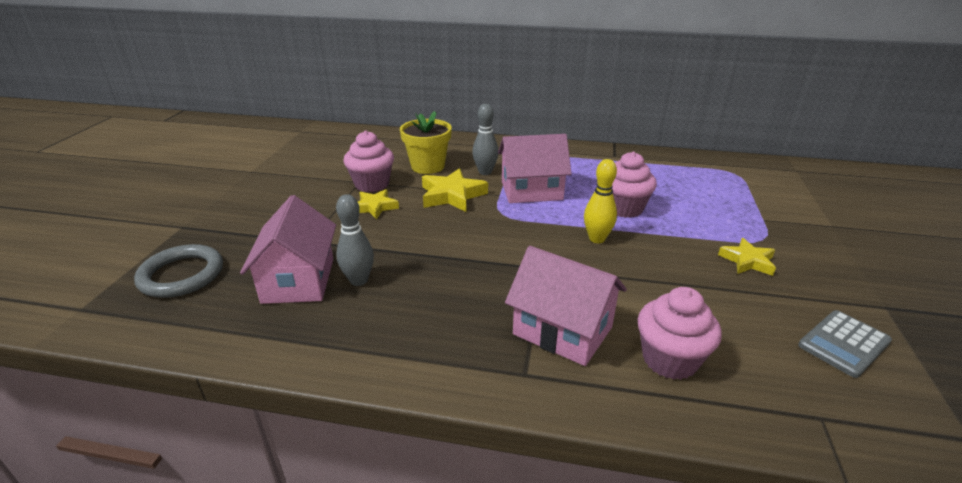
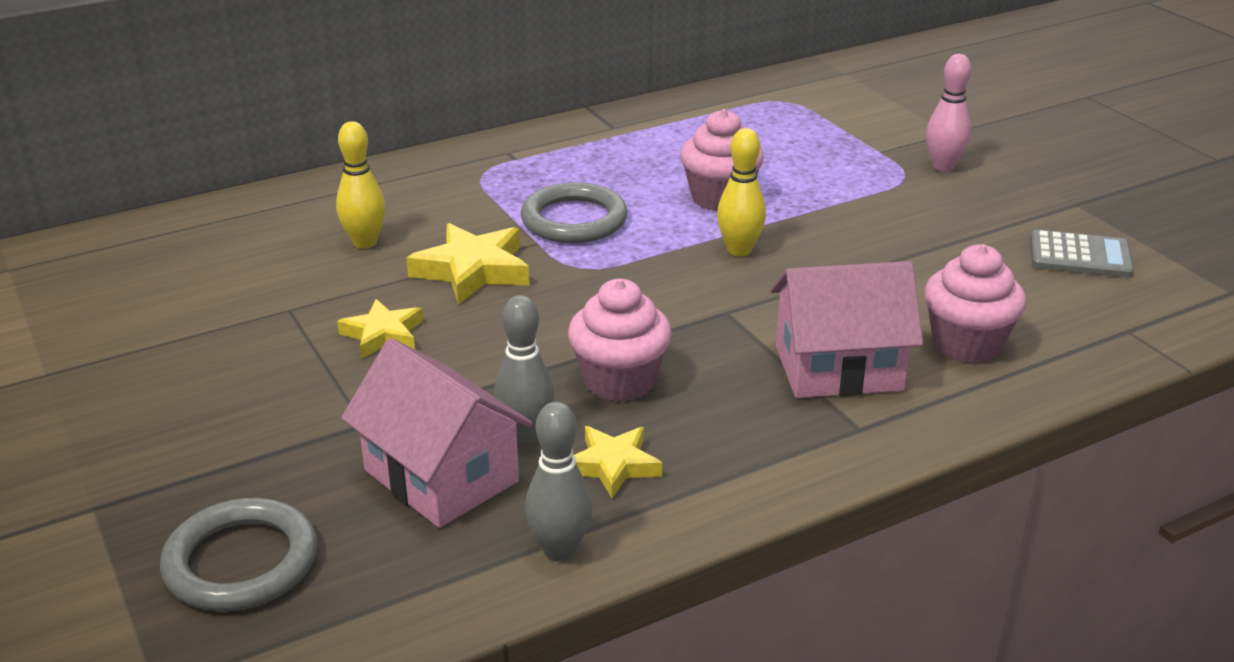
camera: 40 degrees left, 0 degrees up
pink cupcake [344,131,394,192] -> pink cupcake moved to [568,279,672,402]
yellow flower pot [400,111,452,174] -> yellow bowling pin [336,121,385,249]
grey bowling pin [472,104,498,175] -> grey bowling pin moved to [525,402,592,562]
pink house [498,134,572,203] -> grey ring [521,182,627,243]
yellow star [718,238,776,276] -> yellow star moved to [574,426,662,499]
grey calculator [798,310,892,378] -> grey calculator turned 90 degrees counterclockwise [1030,230,1134,278]
none -> pink bowling pin [926,54,971,172]

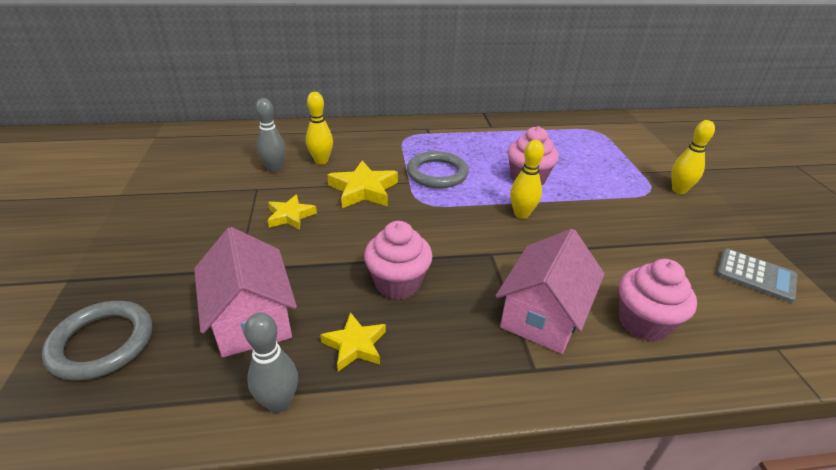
camera: 20 degrees right, 5 degrees up
grey bowling pin [494,295,554,444] -> grey bowling pin moved to [255,98,286,173]
pink house [770,261,923,398] -> pink house turned 75 degrees counterclockwise [496,229,605,354]
pink bowling pin [926,54,971,172] -> yellow bowling pin [671,120,715,194]

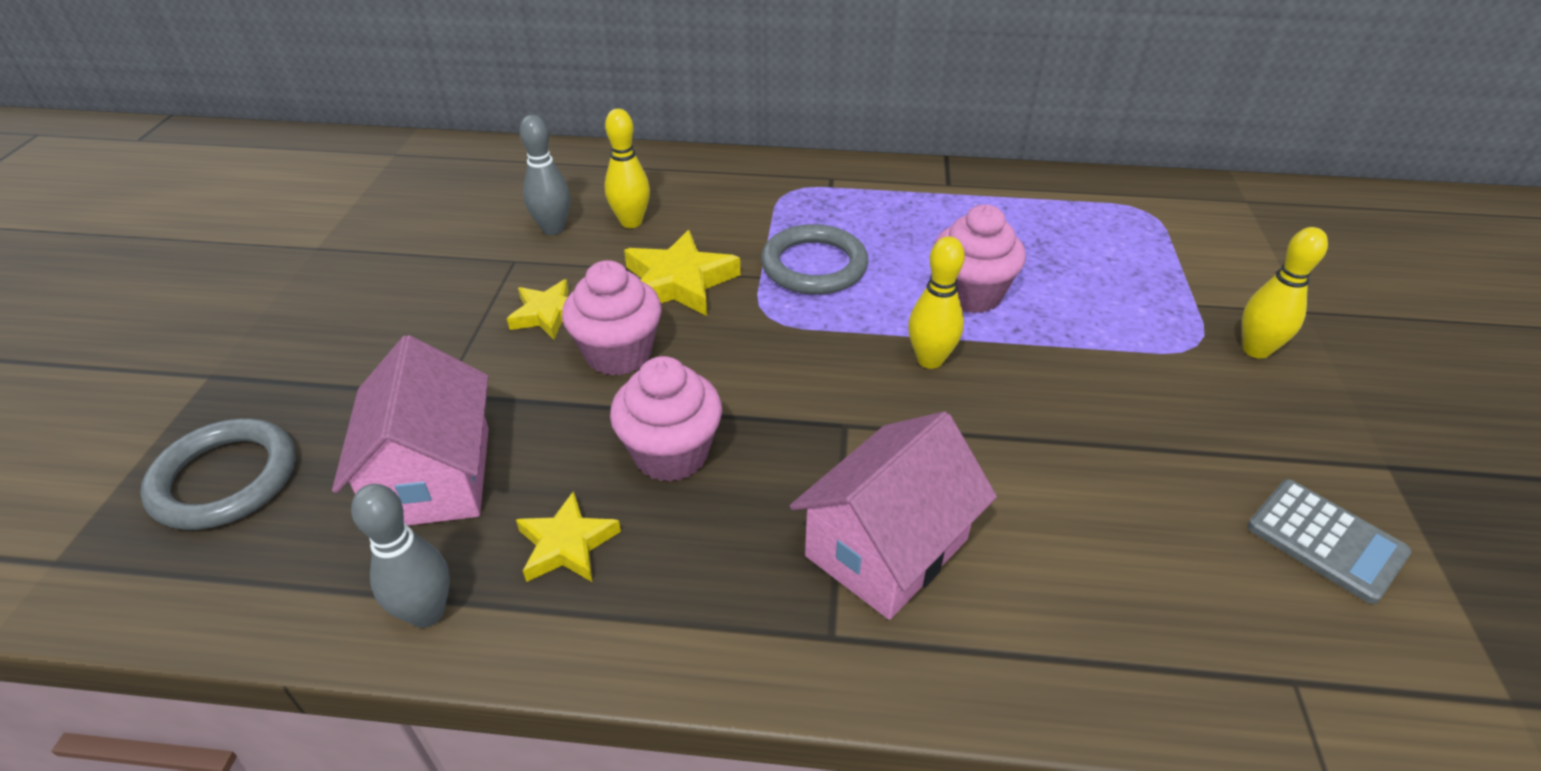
camera: 15 degrees right, 5 degrees up
pink cupcake [619,259,697,342] -> pink cupcake moved to [562,260,662,376]

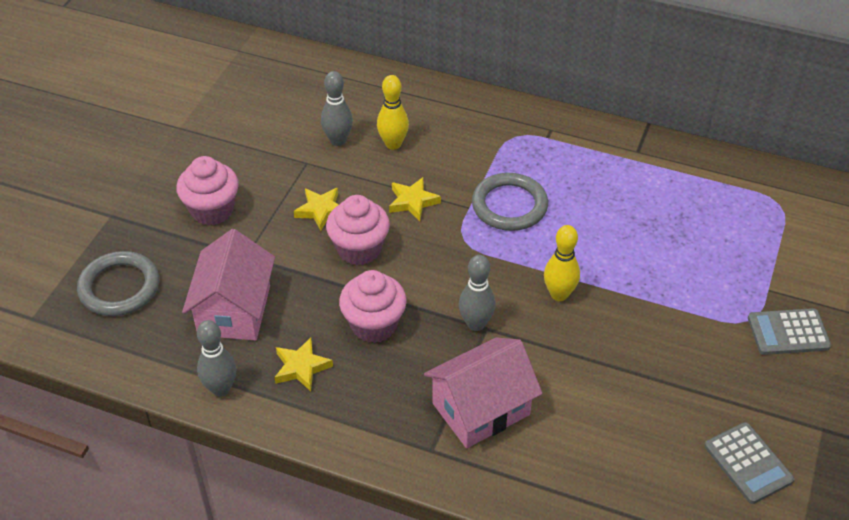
camera: 15 degrees right, 5 degrees up
yellow star [624,230,741,316] -> yellow star [389,177,441,221], size x0.65
pink cupcake [934,204,1026,313] -> pink cupcake moved to [176,156,239,226]
yellow bowling pin [1242,227,1328,359] -> grey calculator [748,308,831,355]
none -> grey bowling pin [459,255,496,331]

